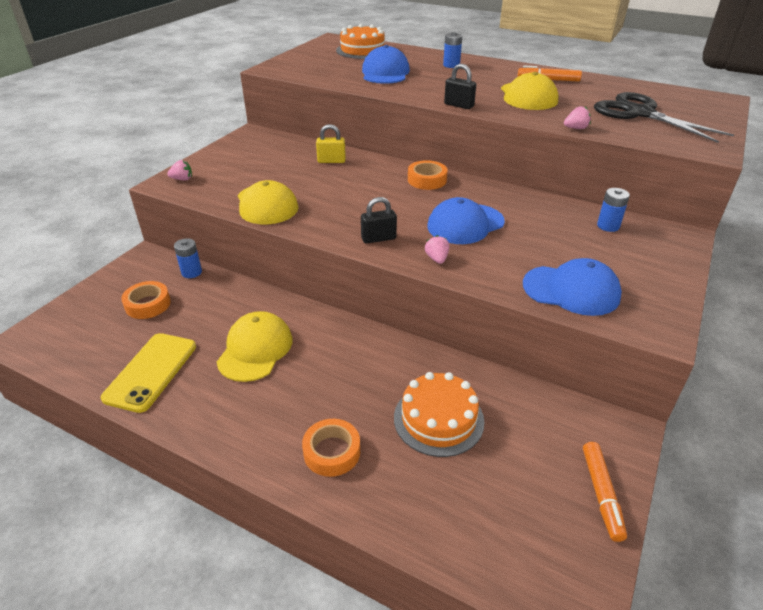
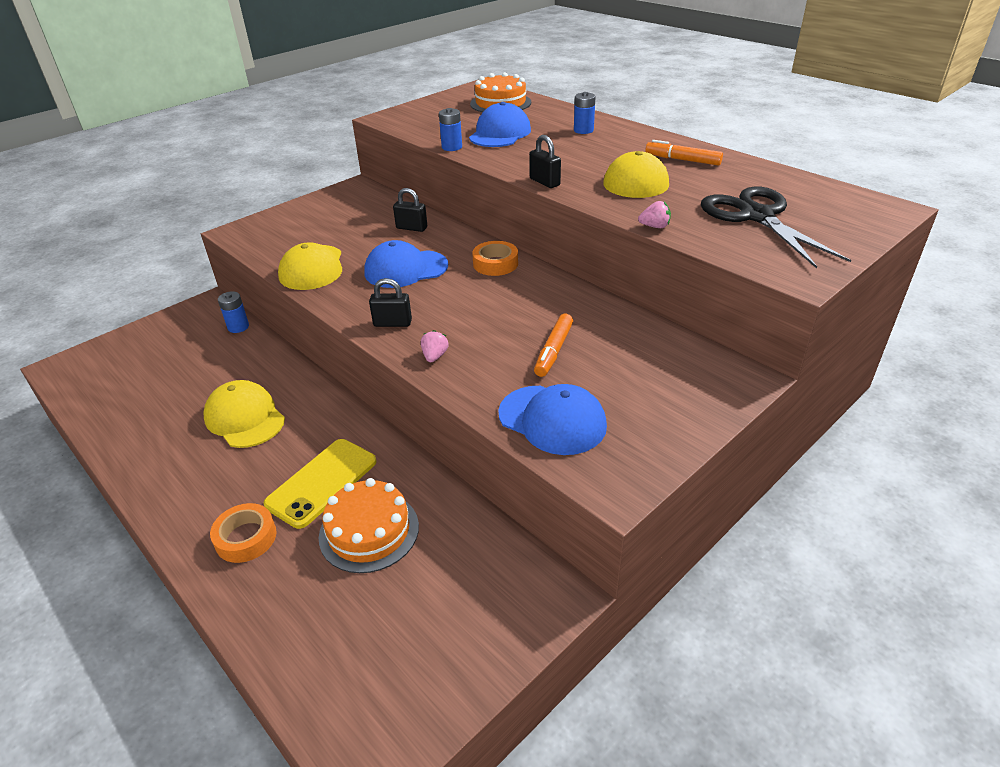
camera: 20 degrees right, 0 degrees up
yellow phone [101,333,196,413] -> yellow phone moved to [263,439,377,529]
orange tape [121,281,171,319] -> none
pink strawberry [167,160,192,180] -> none
yellow cap [217,311,292,382] -> yellow cap turned 75 degrees counterclockwise [204,380,285,448]
yellow padlock [316,124,346,163] -> black padlock [393,188,427,232]
blue cap [427,197,505,244] -> blue cap moved to [364,240,448,288]
orange marker [583,442,627,542] -> orange marker moved to [534,314,573,377]
blue battery [597,188,630,232] -> blue battery moved to [439,108,462,151]

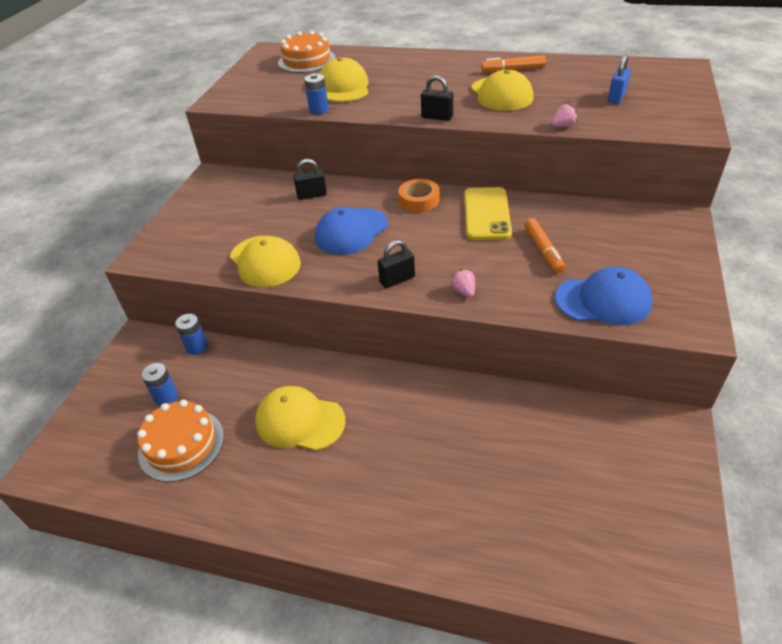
camera: 30 degrees left, 5 degrees up
orange tape [210,503,276,563] -> none
yellow phone [263,439,377,529] -> yellow phone moved to [464,187,512,240]
orange cake [319,478,419,573] -> orange cake moved to [137,400,224,482]
blue cap [469,102,531,147] -> yellow cap [319,57,369,102]
blue battery [574,92,596,134] -> blue battery moved to [141,363,178,406]
black scissors [701,186,851,268] -> blue padlock [608,55,631,104]

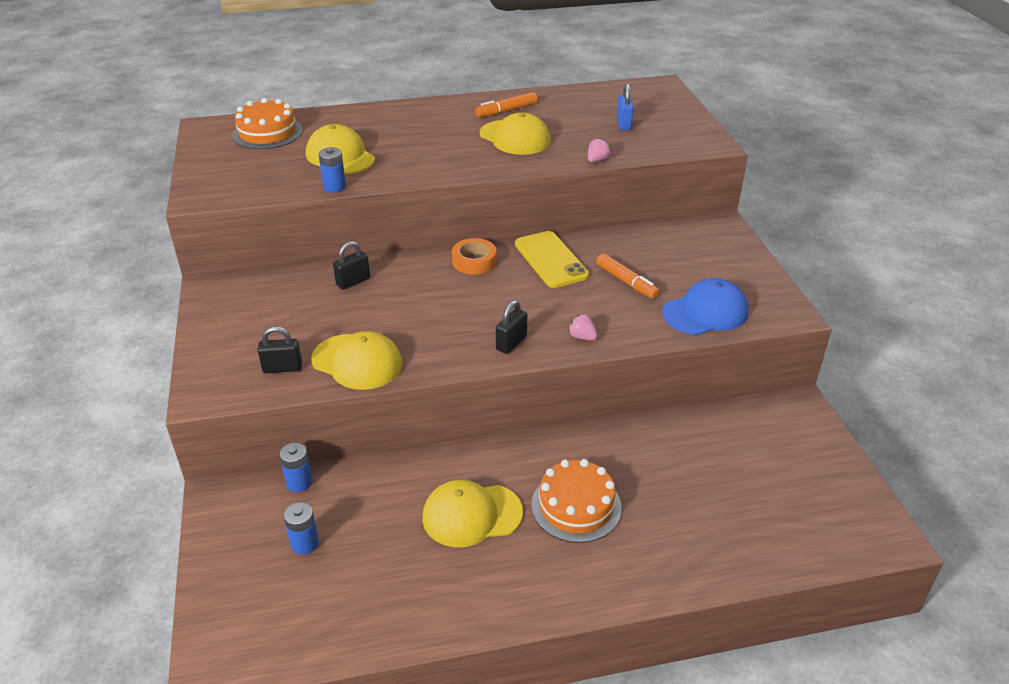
camera: 30 degrees left, 5 degrees down
orange cake [137,400,224,482] -> orange cake moved to [531,459,622,543]
blue cap [315,207,388,255] -> none
black padlock [421,75,453,121] -> black padlock moved to [258,326,302,373]

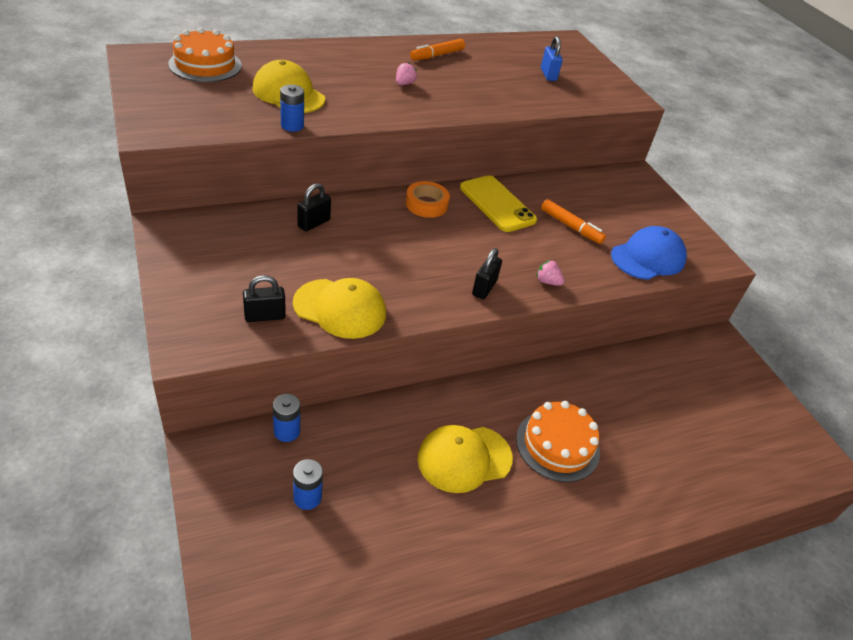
camera: 15 degrees left, 5 degrees up
yellow cap [480,112,551,155] -> none
pink strawberry [588,138,610,162] -> pink strawberry moved to [396,62,417,85]

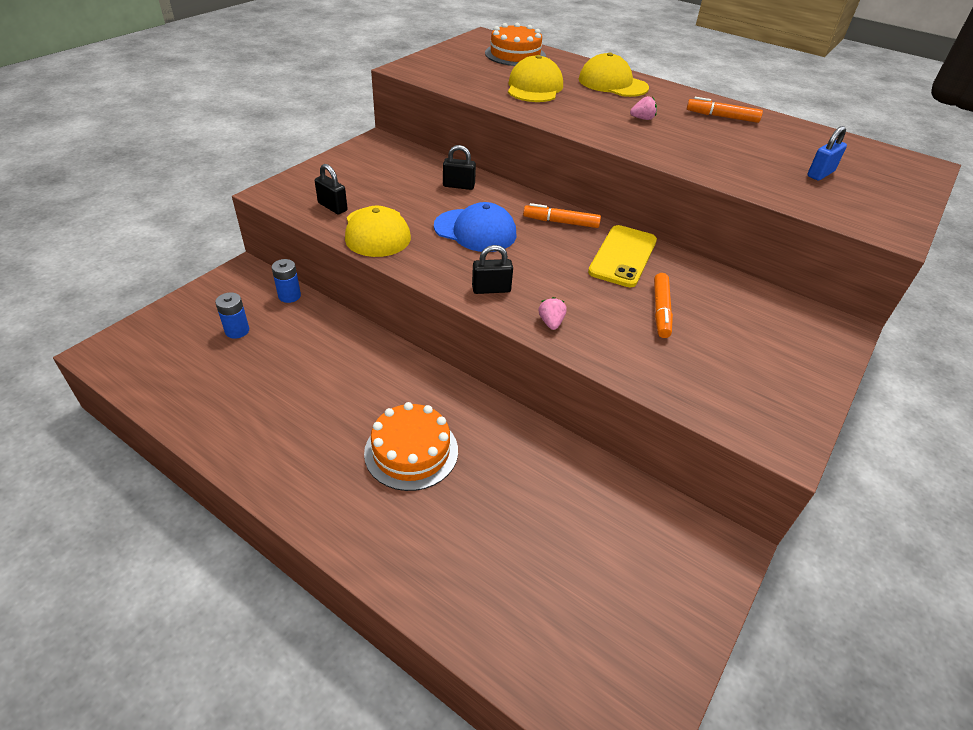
camera: 60 degrees right, 0 degrees up
blue battery [280,85,304,132] -> none
orange tape [406,181,450,218] -> orange marker [523,203,601,228]
yellow cap [417,425,513,493] -> yellow cap moved to [579,53,649,97]
blue cap [611,226,687,280] -> blue cap moved to [434,202,516,252]

